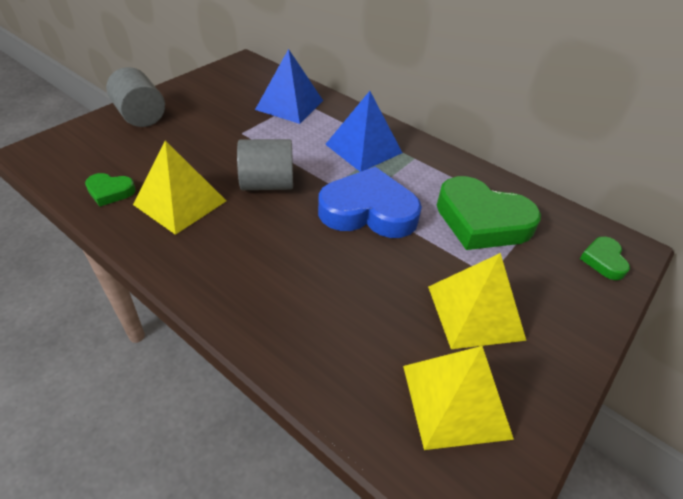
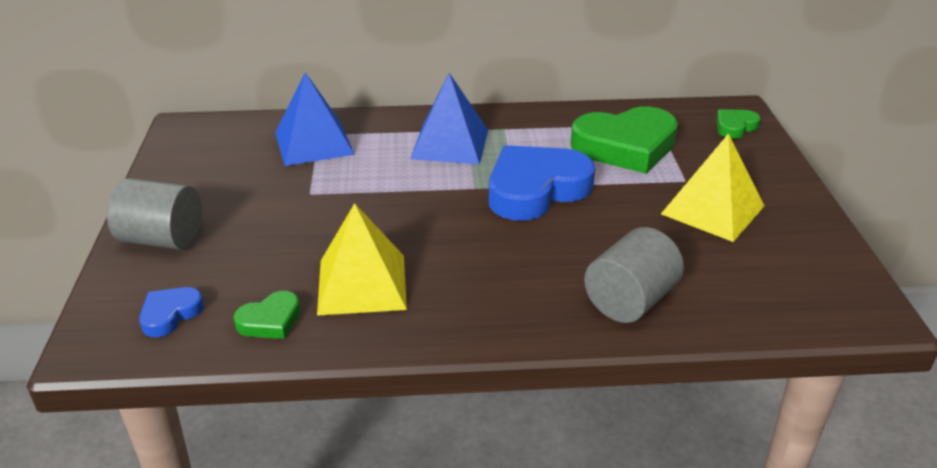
camera: 40 degrees left, 10 degrees down
grey cylinder [237,139,293,190] -> grey cylinder moved to [584,227,684,323]
yellow pyramid [403,346,514,450] -> none
green heart [580,237,630,280] -> green heart turned 90 degrees clockwise [716,109,760,139]
none -> blue heart [139,287,204,337]

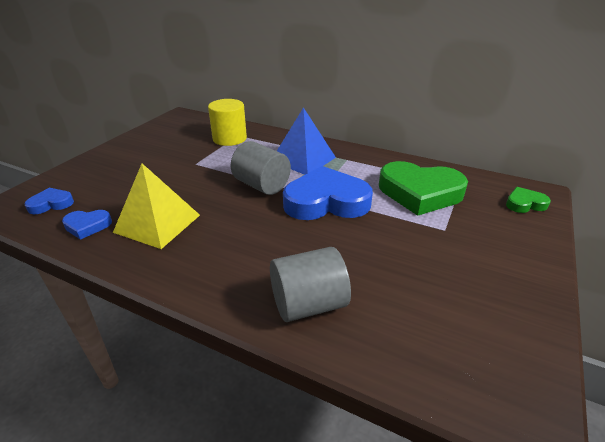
camera: 30 degrees right, 0 degrees up
grey cylinder [107,178,202,250] -> grey cylinder moved to [231,141,291,195]
green heart [234,291,300,339] -> blue heart [62,210,112,240]
blue pyramid [275,72,354,166] -> yellow cylinder [208,99,247,146]
yellow pyramid [661,133,764,242] -> none

